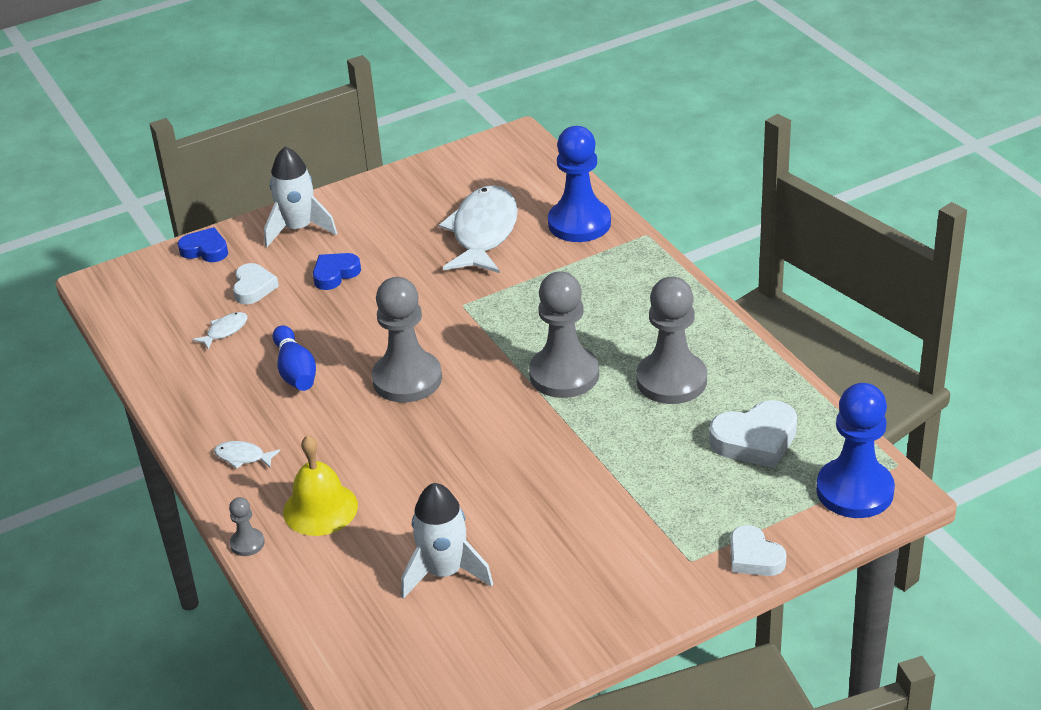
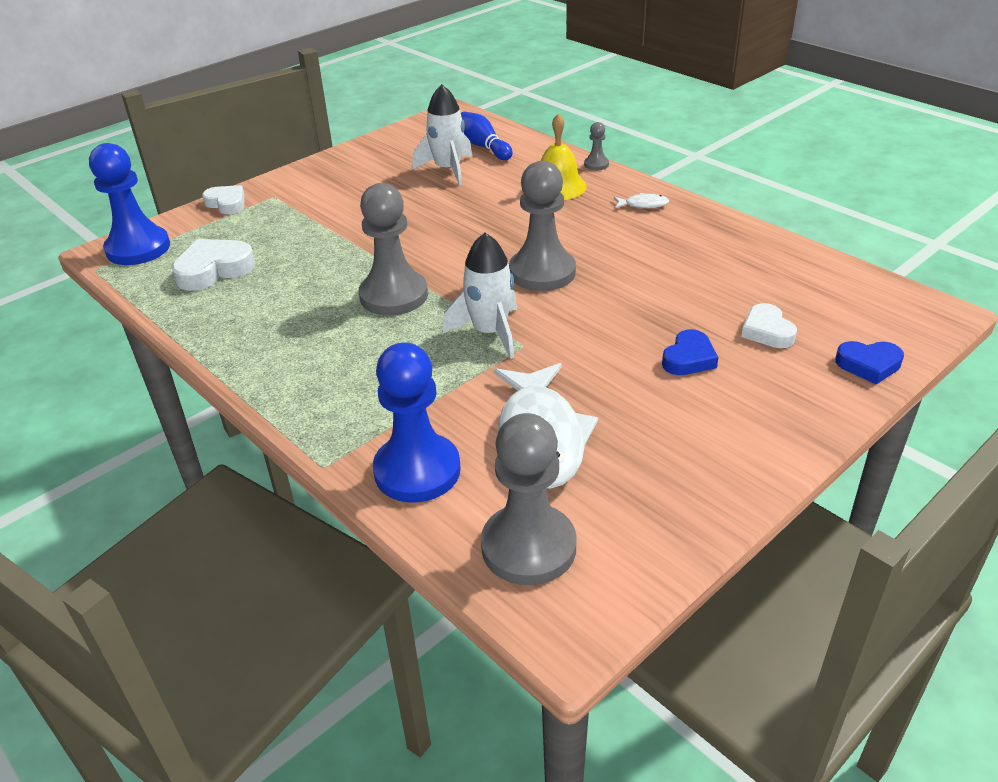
camera: 165 degrees right, 0 degrees up
white fish [192,312,247,350] -> none
white rocket [264,147,337,247] -> white rocket moved to [443,233,517,359]
blue bowling pin [273,325,316,391] -> blue bowling pin moved to [461,112,513,160]
grey pawn [636,277,707,404] -> grey pawn moved to [481,413,577,585]

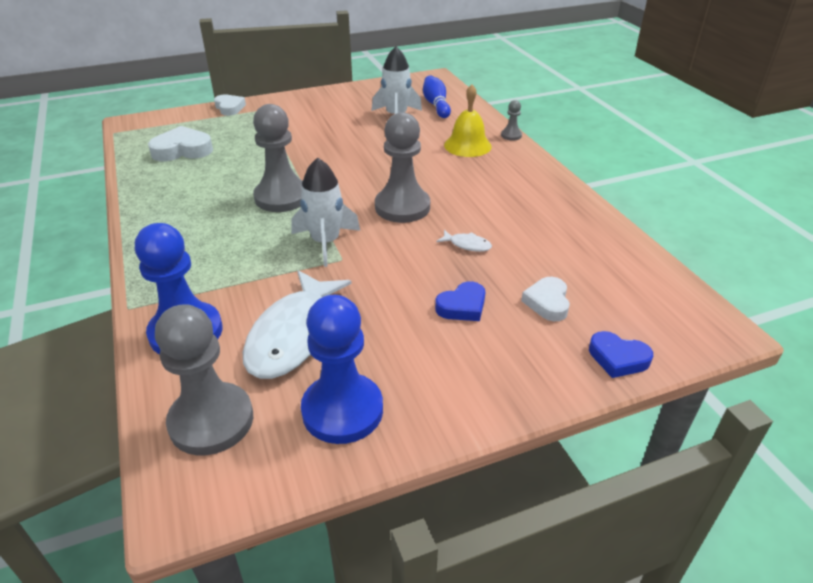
camera: 20 degrees right, 0 degrees up
blue pawn [89,143,170,265] -> blue pawn moved to [301,295,383,444]
white fish [614,193,669,208] -> white fish moved to [436,230,492,252]

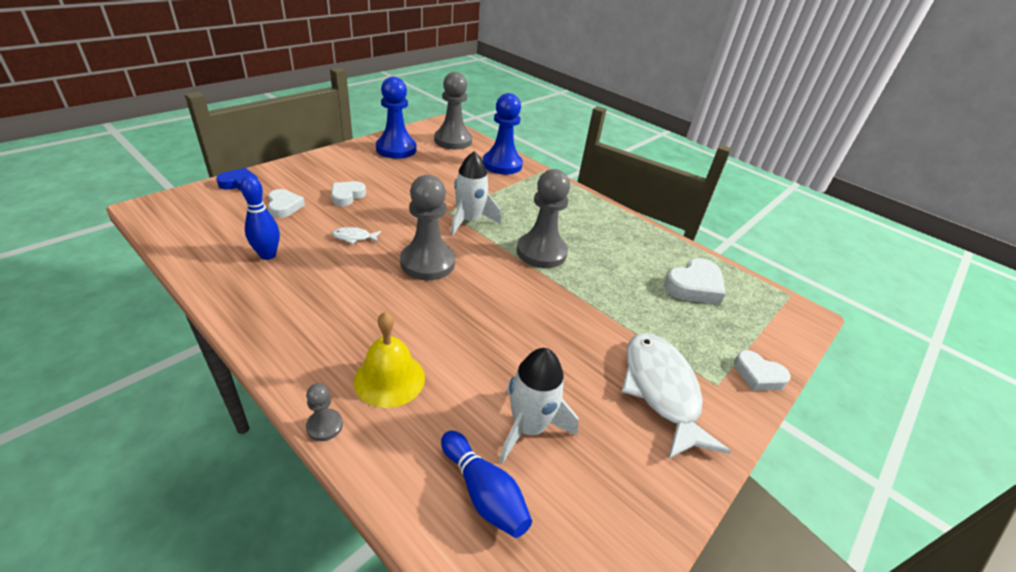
camera: 150 degrees right, 0 degrees up
white fish [243,270,352,379] -> white fish moved to [622,333,731,459]
blue heart [435,281,485,321] -> white heart [331,181,366,206]
none -> blue bowling pin [240,175,280,260]

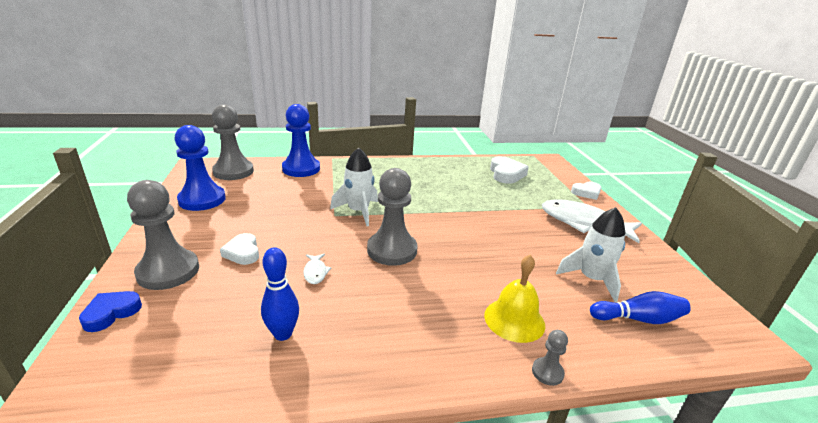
camera: 50 degrees left, 10 degrees down
white heart [268,189,305,218] -> none
white fish [332,227,381,244] -> white fish turned 45 degrees counterclockwise [303,254,331,284]
grey pawn [517,169,570,268] -> grey pawn moved to [127,180,199,290]

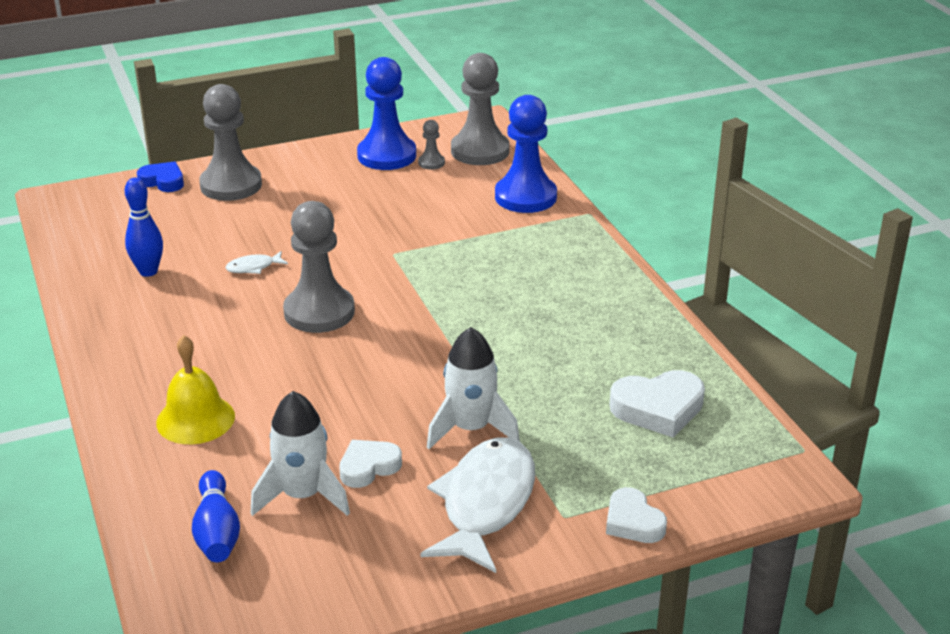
camera: 80 degrees right, 5 degrees up
white heart [220,233,259,265] -> white heart moved to [339,440,402,488]
white rocket [330,147,378,226] -> white rocket moved to [427,327,520,449]
grey pawn [532,330,568,386] -> grey pawn moved to [418,120,445,170]

